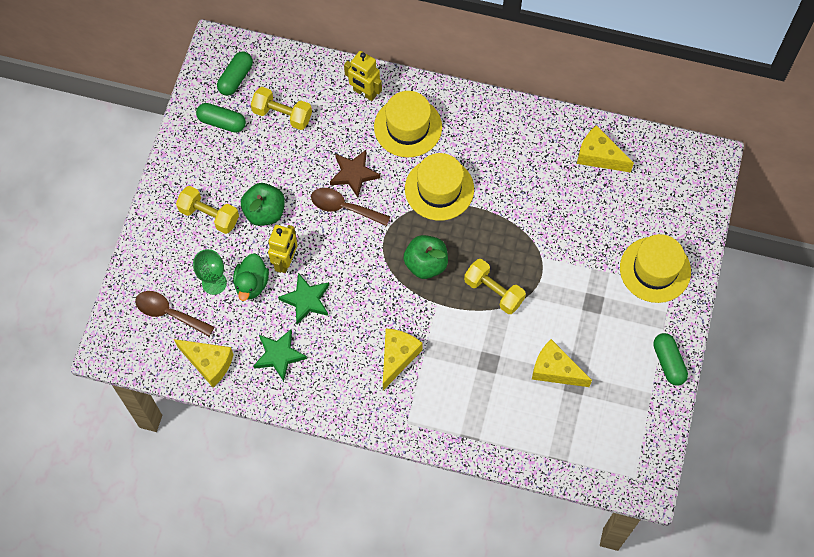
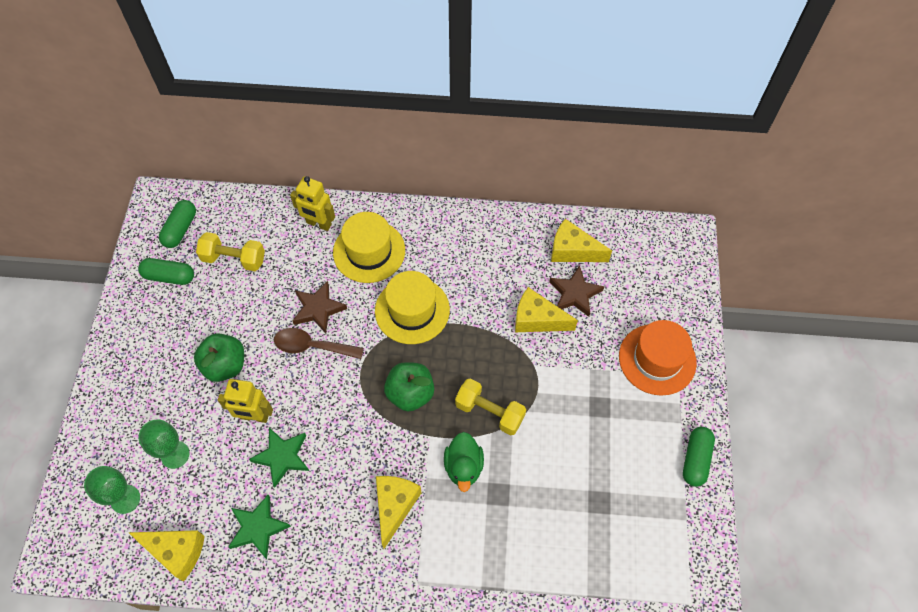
camera: 10 degrees left, 5 degrees down
brown spoon [135,291,214,336] -> green goblet [84,466,140,514]
yellow dumbbell [176,186,239,234] -> none
green duck [233,253,269,301] -> green duck moved to [444,432,484,492]
yellow robot [268,225,297,273] -> yellow robot turned 90 degrees clockwise [218,379,273,423]
yellow cheese [532,339,592,387] -> yellow cheese moved to [515,287,578,332]
yellow hat [620,234,691,303] -> orange hat [619,320,697,396]
green capsule [653,333,688,386] -> green capsule turned 45 degrees clockwise [683,427,715,487]
none -> brown star [549,265,604,317]

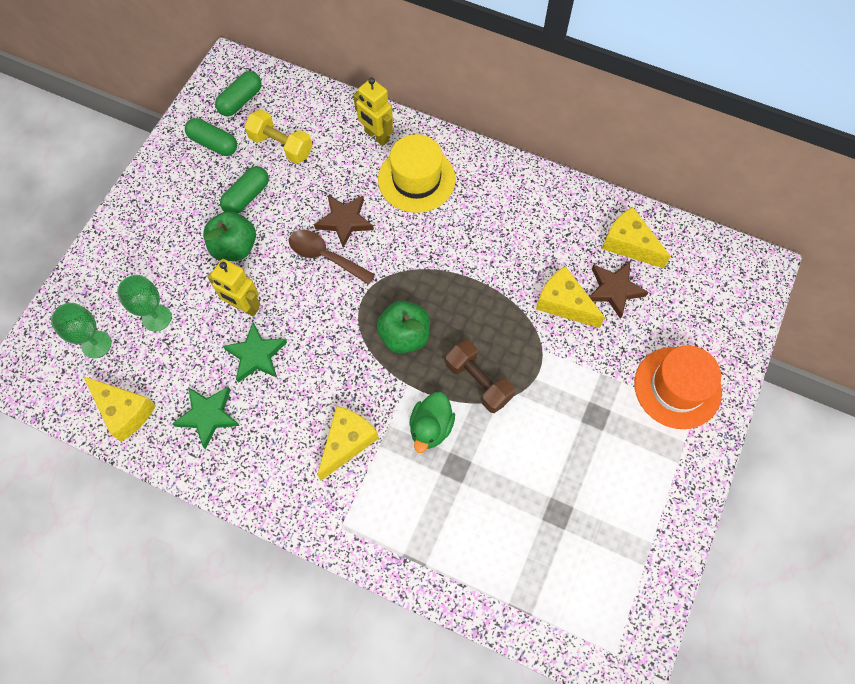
camera: 20 degrees right, 5 degrees up
yellow hat [375,271,450,344] -> none
yellow dumbbell [455,378,526,435] -> brown dumbbell [445,340,515,413]
green capsule [683,427,715,487] -> green capsule moved to [220,166,269,214]

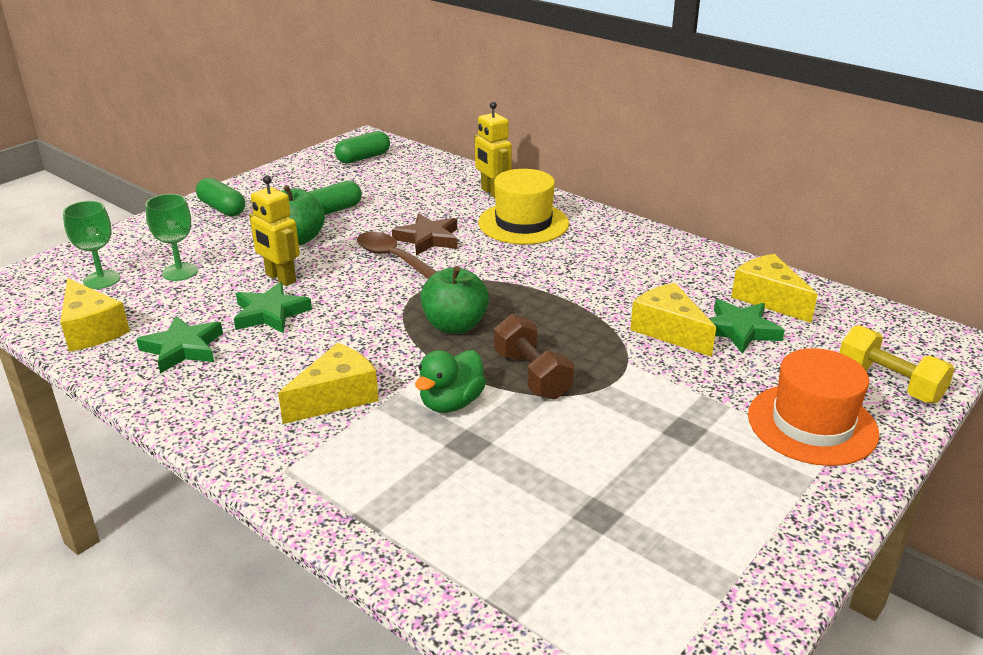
camera: 15 degrees right, 35 degrees down
green capsule [185,118,237,156] -> green capsule moved to [196,178,245,216]
yellow dumbbell [244,109,313,164] -> yellow dumbbell moved to [839,325,955,403]
brown star [589,262,649,319] -> green star [710,299,785,354]

